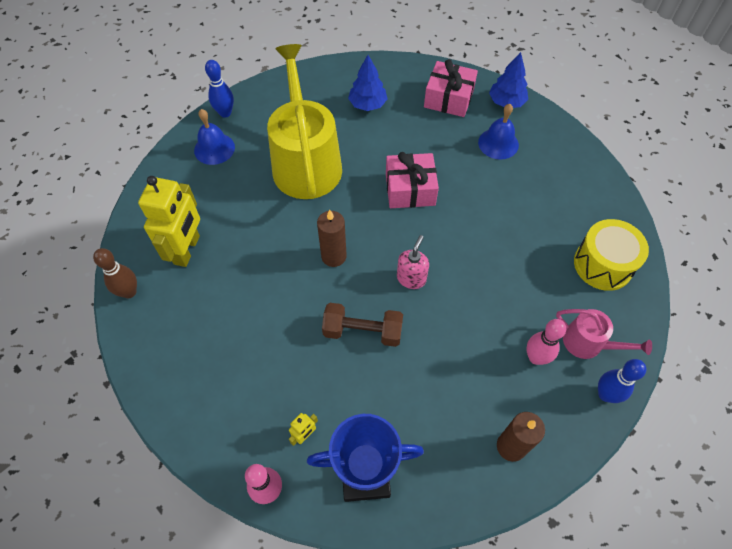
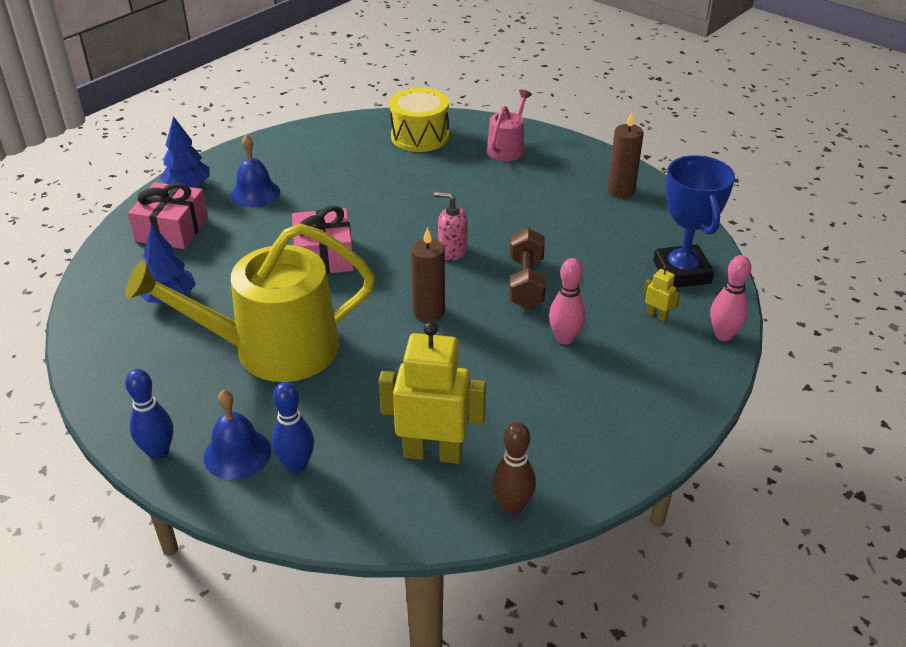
camera: 95 degrees left, 20 degrees down
pink bowling pin [526,319,566,365] -> pink bowling pin moved to [549,258,586,344]
blue bowling pin [598,359,646,403] -> blue bowling pin moved to [272,382,314,473]

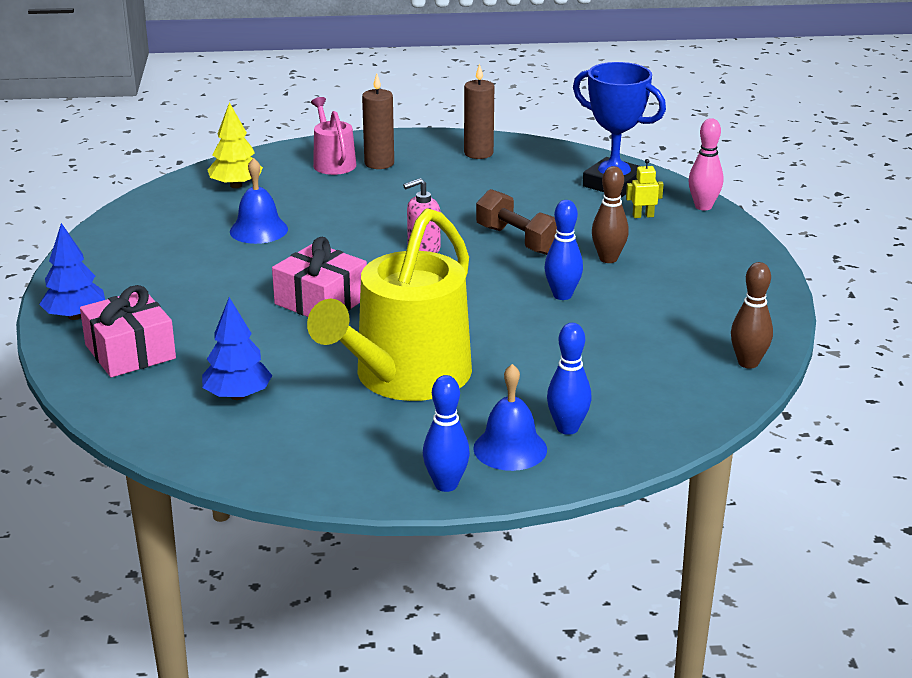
camera: 45 degrees left, 10 degrees down
blue bell [230,135,280,207] -> blue bell moved to [230,158,288,244]
yellow robot [379,322,486,464] -> none
yellow drum [389,88,449,152] -> yellow tree [208,102,263,188]
brown candle [411,228,445,321] -> brown candle moved to [362,73,394,169]
pink bowling pin [549,258,586,344] -> brown bowling pin [592,166,629,263]
none -> blue bowling pin [544,200,583,300]

